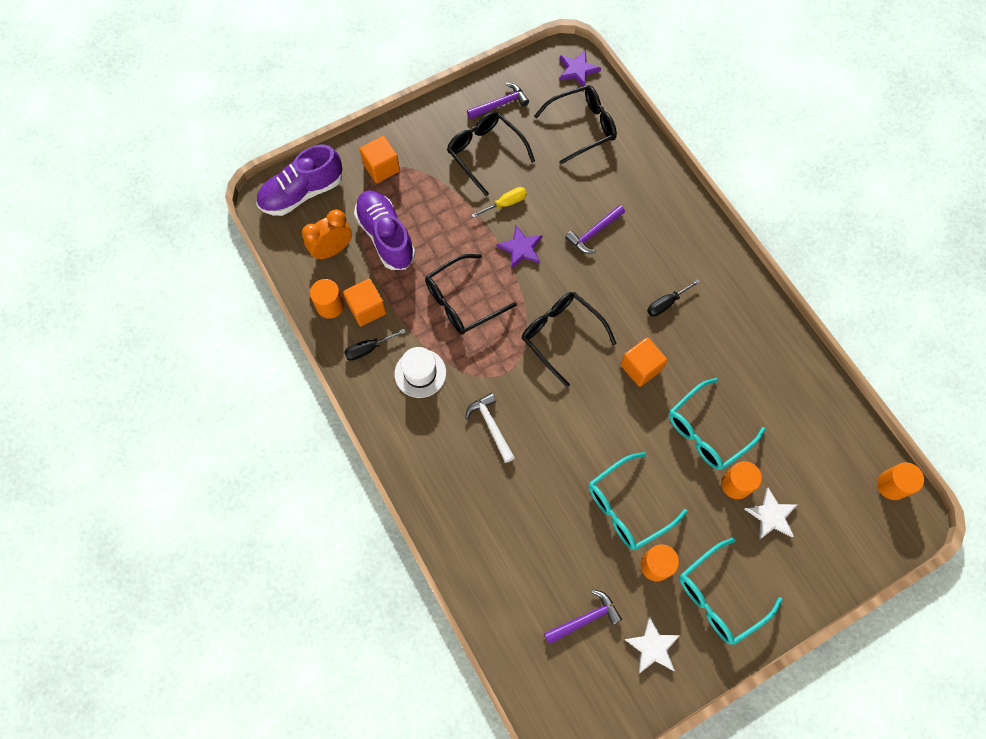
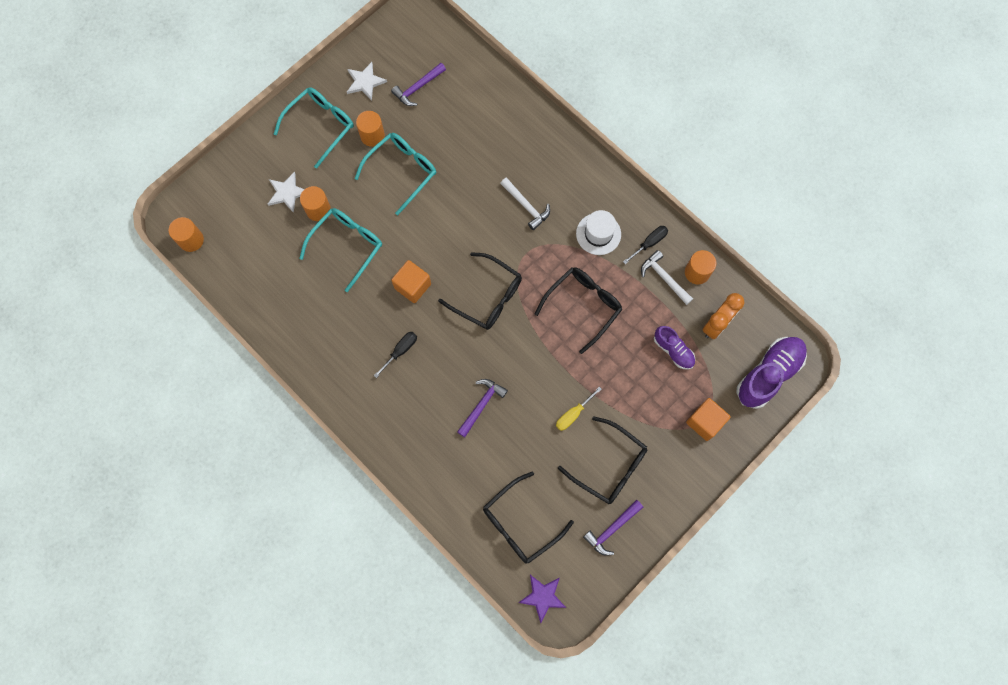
camera: 165 degrees right, 5 degrees up
orange cube [343,279,386,326] -> white hammer [641,250,693,305]
purple shoe [354,190,416,270] -> purple shoe [654,326,695,370], size x0.57
purple star [496,226,543,269] -> none

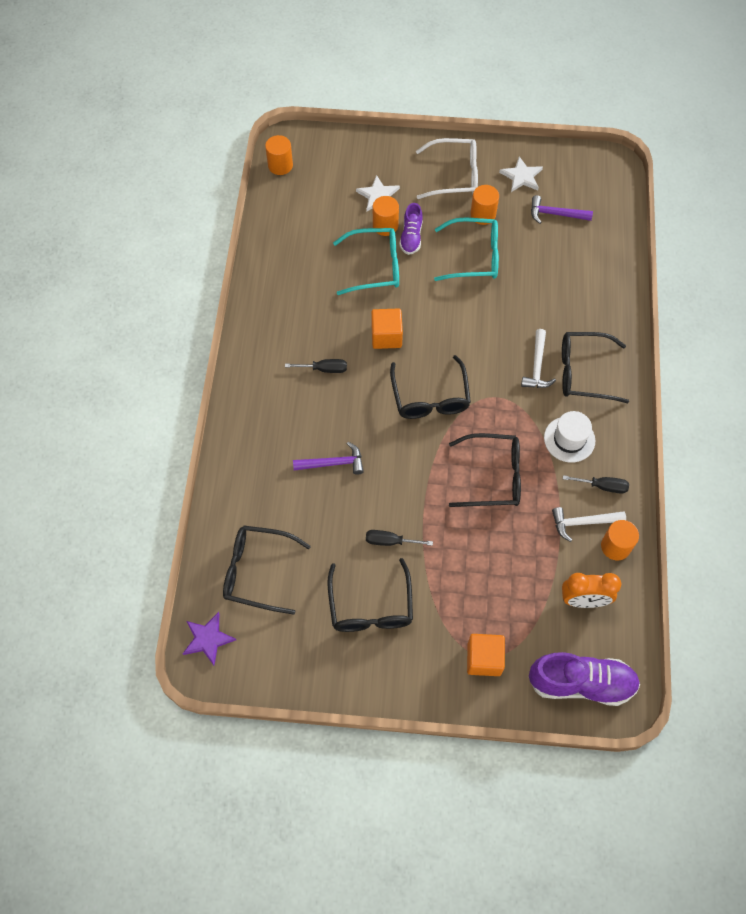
camera: 50 degrees right, 10 degrees down
turquoise glasses [274,87,354,169] -> white glasses [416,138,478,199]
yellow screwdriver [556,387,602,431] -> black screwdriver [366,530,433,546]
purple hammer [583,500,643,556] -> none
white hammer [641,250,693,305] -> white hammer turned 105 degrees counterclockwise [552,507,626,542]
purple shoe [654,326,695,370] -> purple shoe moved to [399,203,423,255]
none -> black glasses [562,332,629,403]

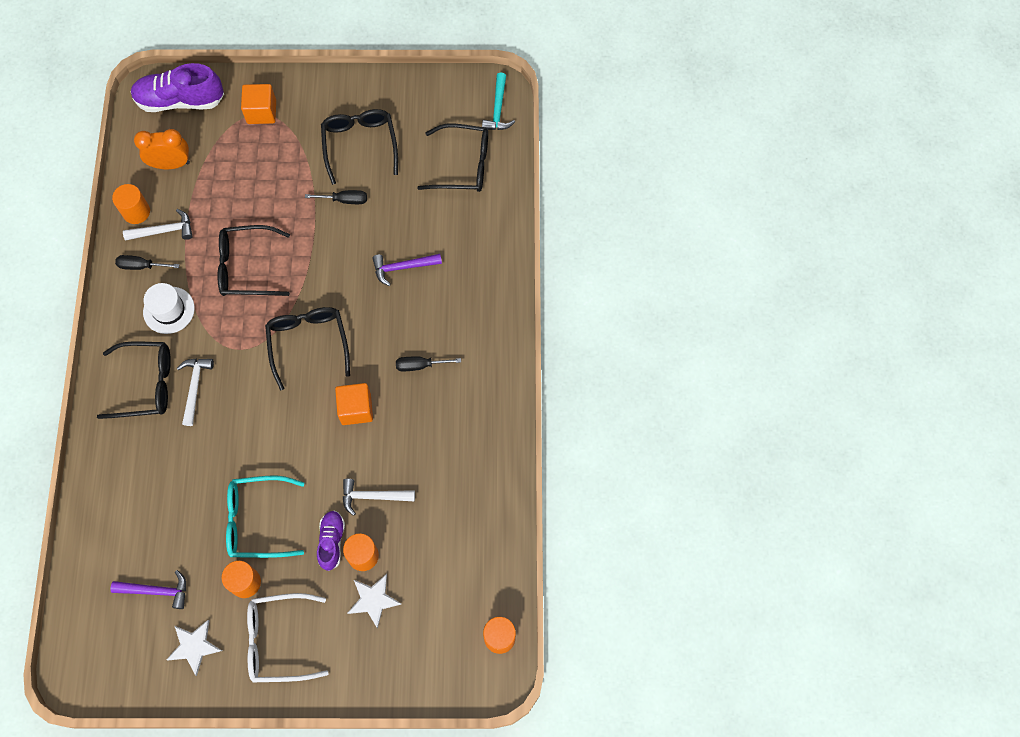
camera: 175 degrees right, 5 degrees up
purple star [183,612,236,665] -> turquoise hammer [482,73,515,130]
turquoise glasses [333,228,399,295] -> white hammer [343,479,415,516]

